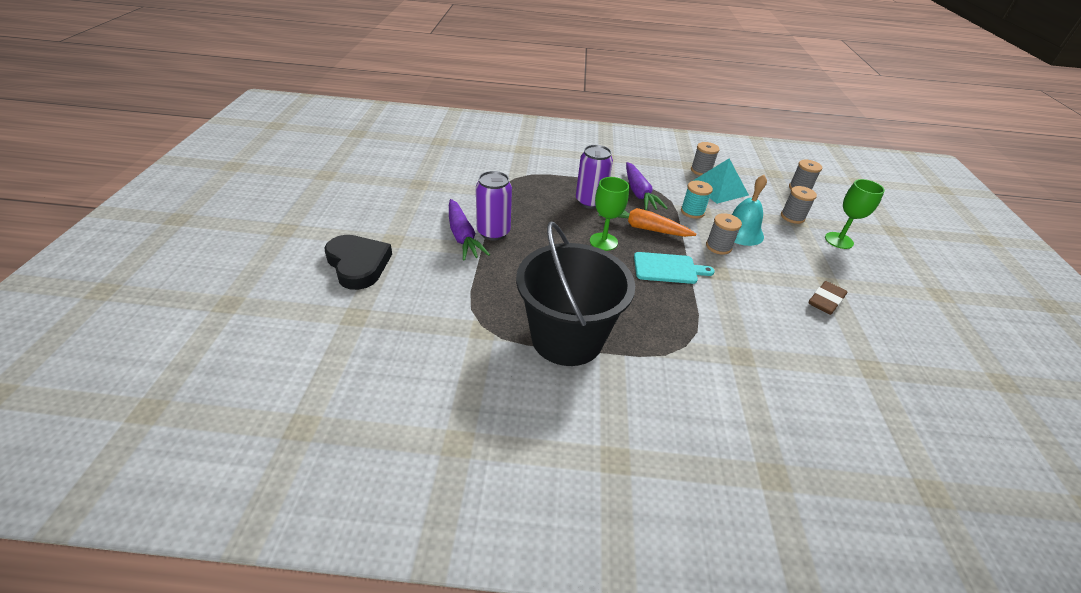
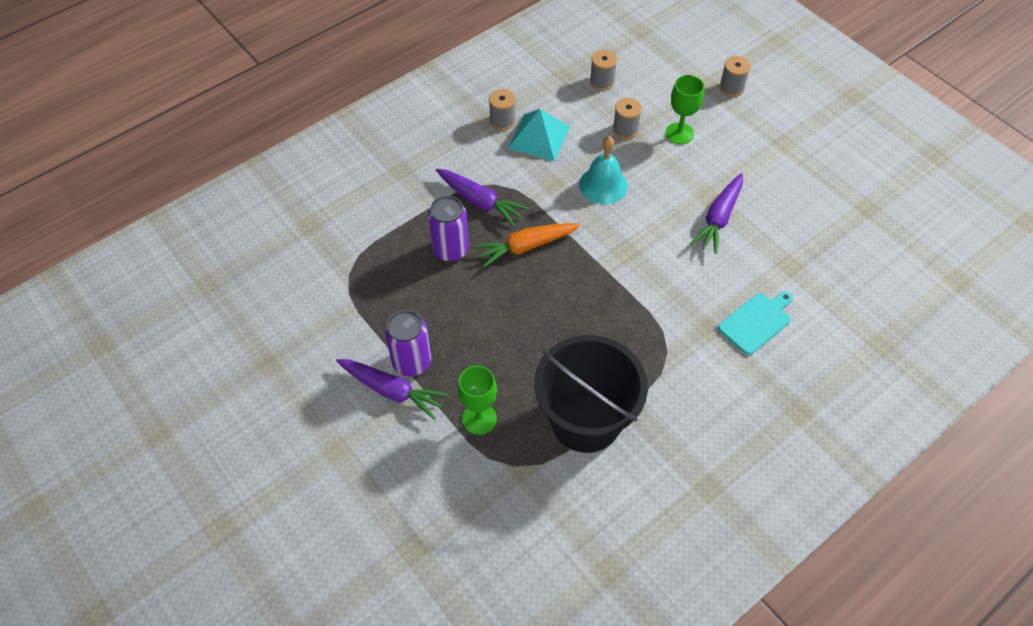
camera: 40 degrees left, 15 degrees up
black heart [324,235,392,290] -> none
green goblet [590,177,629,251] -> green goblet moved to [458,365,497,435]
turquoise cutting board [634,252,715,284] -> turquoise cutting board moved to [718,291,793,355]
turquoise spool [681,181,713,219] -> none
grey spool [706,213,742,255] -> grey spool moved to [719,56,751,97]
brown eraser [809,281,847,315] -> purple carrot [690,173,743,254]

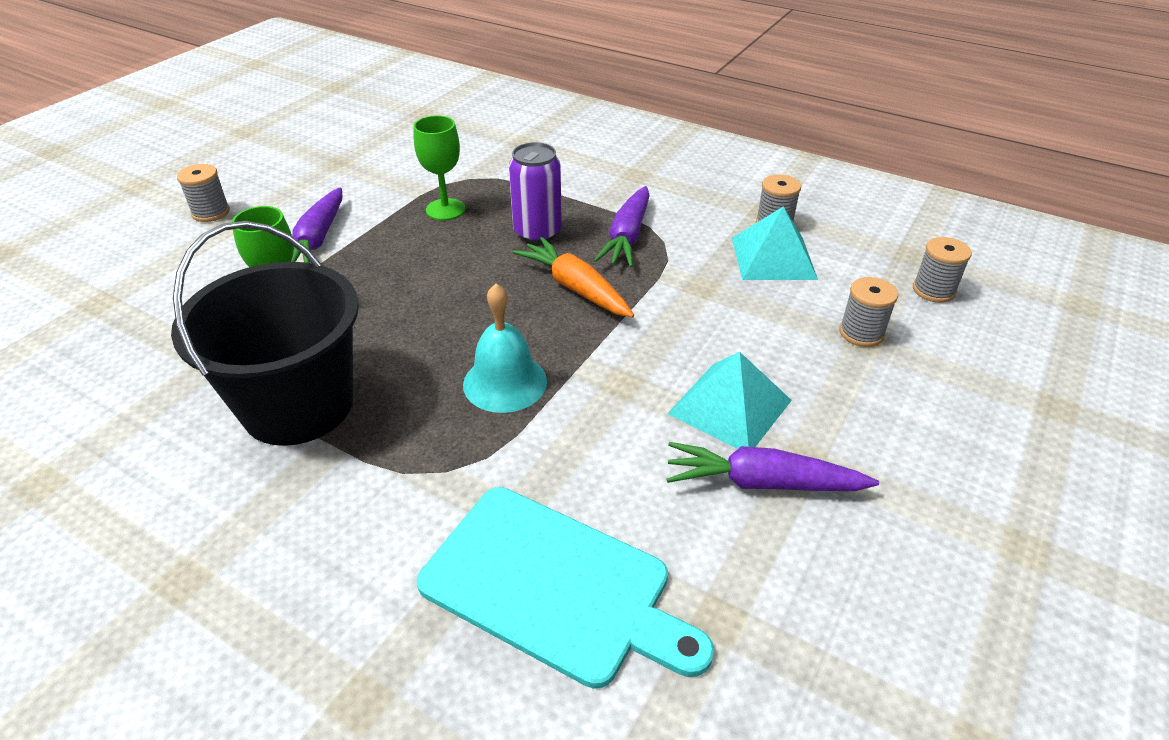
camera: 70 degrees right, 15 degrees down
purple can [385,310,431,376] -> none
turquoise bell [579,136,628,204] -> turquoise bell moved to [463,284,547,413]
green goblet [665,75,704,144] -> green goblet moved to [413,115,465,220]
turquoise cutting board [718,291,793,355] -> turquoise cutting board [417,487,714,689], size x1.69
grey spool [719,56,751,97] -> grey spool moved to [177,164,230,222]
none -> turquoise pyramid [667,352,792,449]

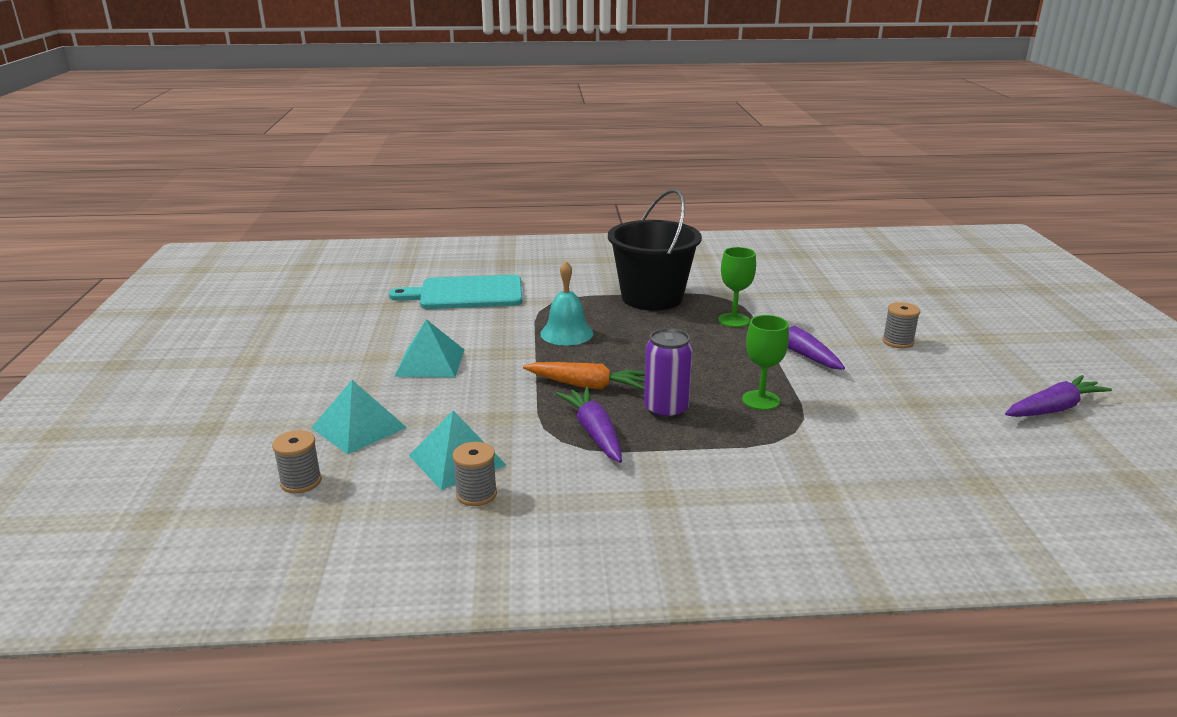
camera: 145 degrees right, 15 degrees down
purple carrot [666,442,879,491] -> purple carrot moved to [1005,375,1112,417]
grey spool [839,277,898,347] -> turquoise pyramid [311,380,407,454]

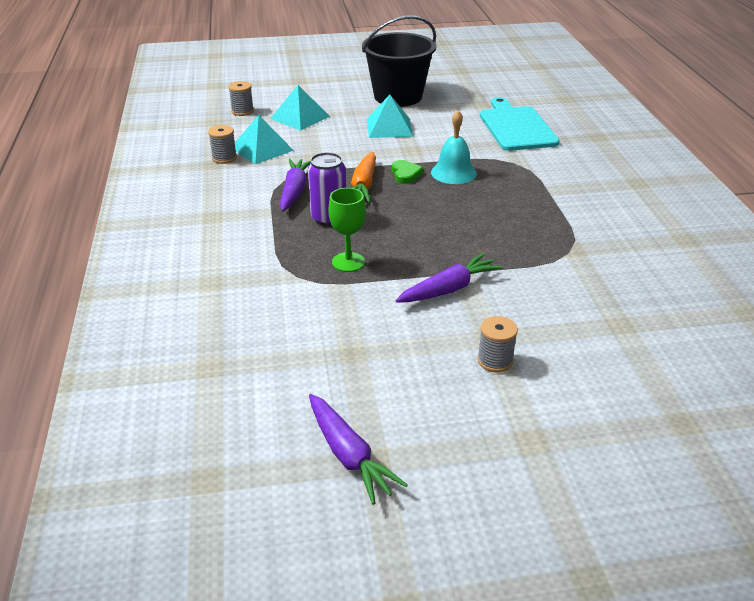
camera: 85 degrees right, 10 degrees up
purple carrot [556,387,622,463] -> purple carrot turned 60 degrees counterclockwise [280,159,311,211]
black bucket [608,189,702,311] -> black bucket moved to [362,16,436,107]
green goblet [718,247,756,327] -> none
none -> green heart [392,160,423,184]

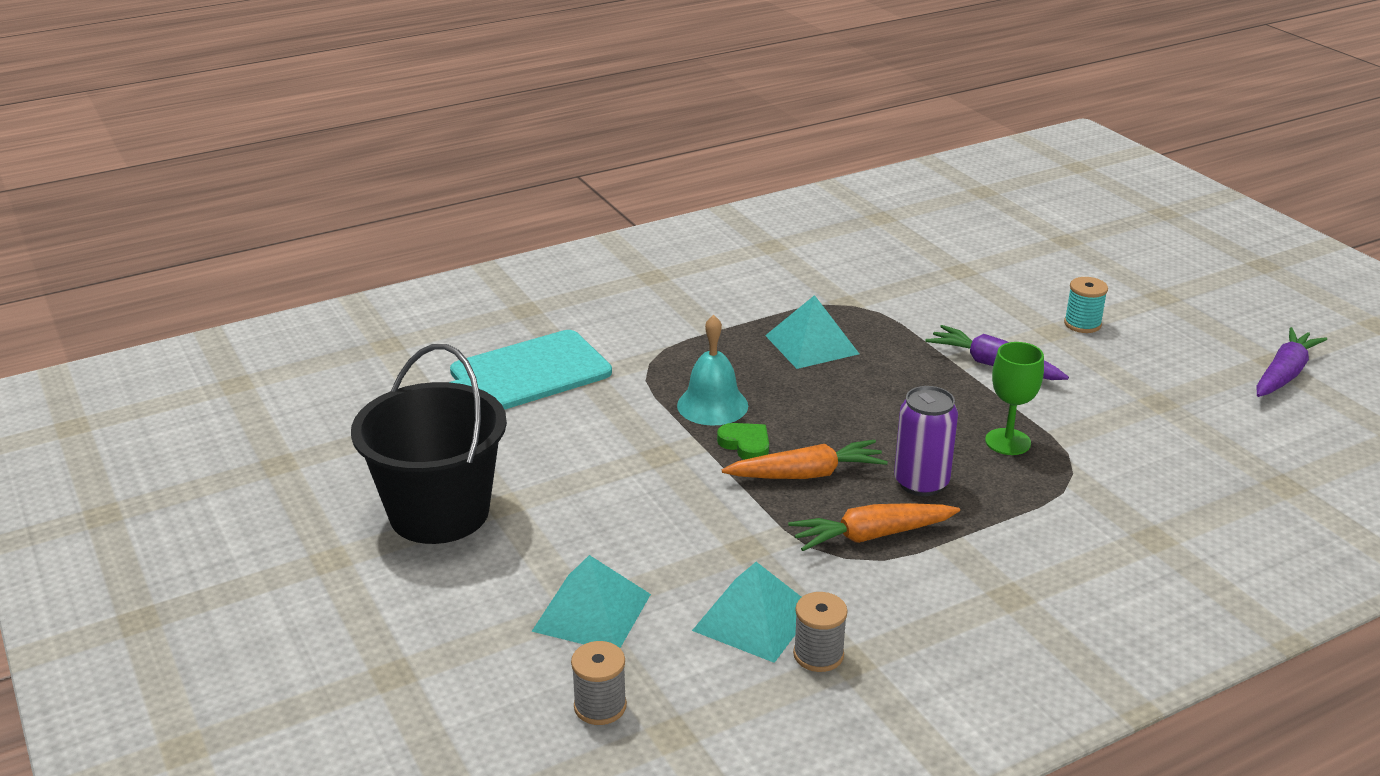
camera: 110 degrees left, 5 degrees down
purple carrot [280,159,311,211] -> orange carrot [788,503,960,551]
turquoise pyramid [367,95,413,138] -> turquoise pyramid moved to [765,295,859,369]
green heart [392,160,423,184] -> green heart turned 75 degrees clockwise [717,423,769,460]
grey spool [477,316,518,372] -> turquoise spool [1064,277,1108,333]

